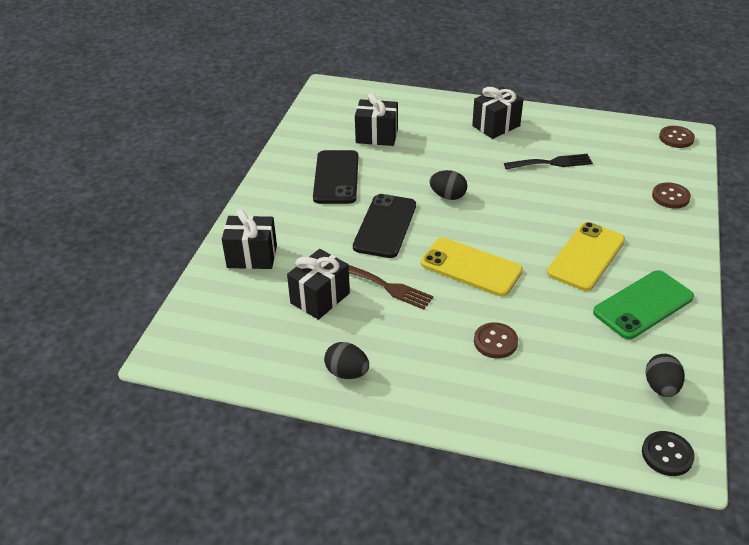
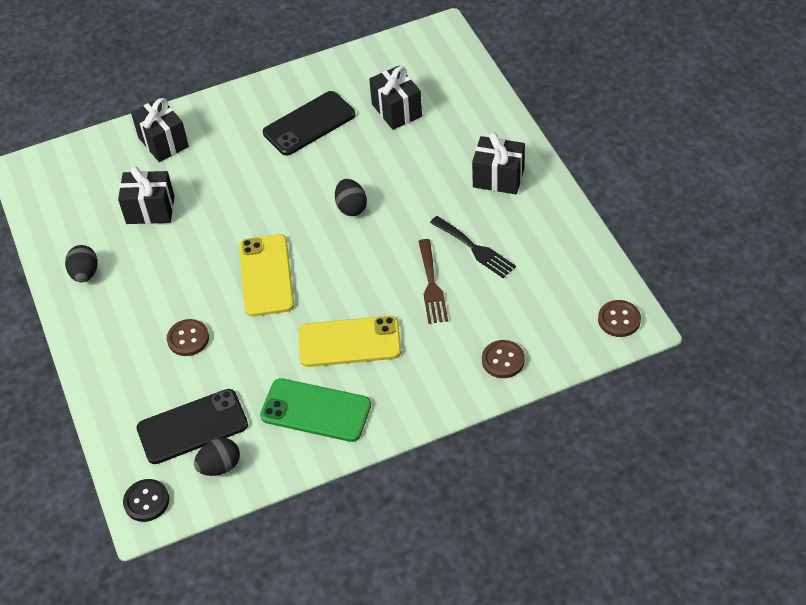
camera: 55 degrees right, 10 degrees up
brown fork [349,265,434,309] -> brown fork moved to [418,239,448,324]
black phone [353,194,416,258] -> black phone moved to [137,389,248,464]

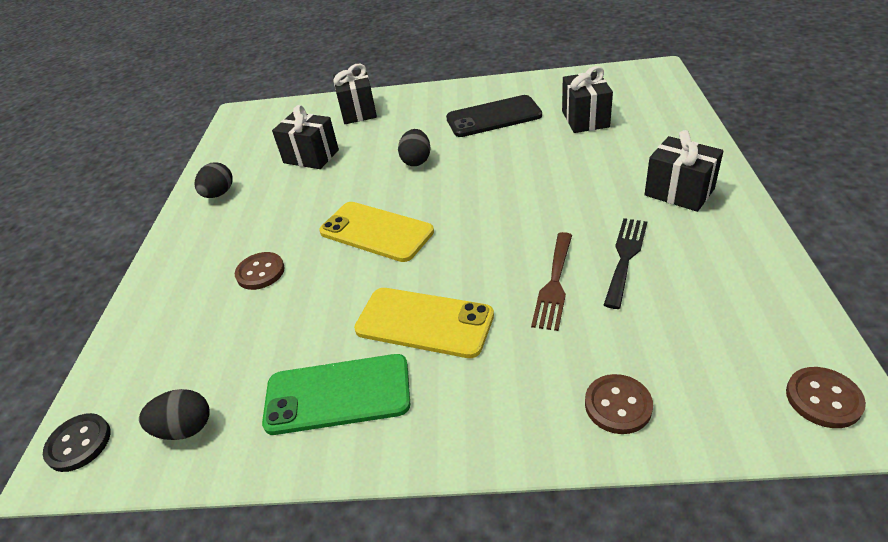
camera: 25 degrees right, 10 degrees down
black phone [137,389,248,464] -> none
yellow phone [239,234,294,317] -> yellow phone turned 75 degrees counterclockwise [319,202,434,262]
green phone [260,378,371,442] -> green phone turned 45 degrees counterclockwise [262,354,410,435]
black egg [335,179,367,216] -> black egg moved to [398,129,431,166]
black fork [430,216,516,278] -> black fork turned 135 degrees counterclockwise [604,218,647,309]

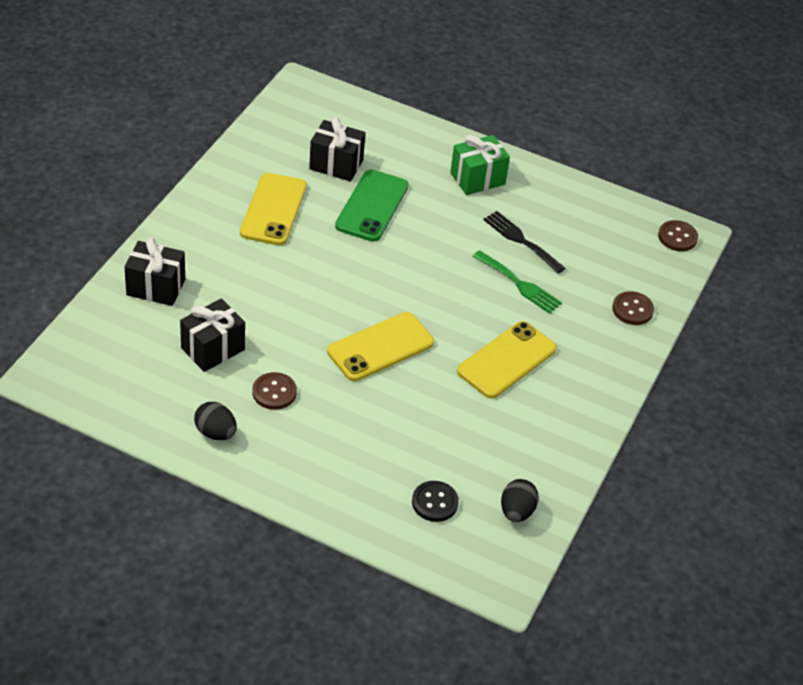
camera: 75 degrees left, 5 degrees up
black button [43,413,111,472] -> black button moved to [412,481,459,522]
brown button [235,252,285,290] -> brown button moved to [252,372,297,410]
green phone [262,354,410,435] -> green phone moved to [335,169,409,242]
black egg [398,129,431,166] -> none
black phone [446,95,542,137] -> yellow phone [240,173,307,245]
brown fork [531,232,572,331] -> green fork [473,250,562,314]
black gift [644,130,724,212] -> green gift [450,135,510,195]

